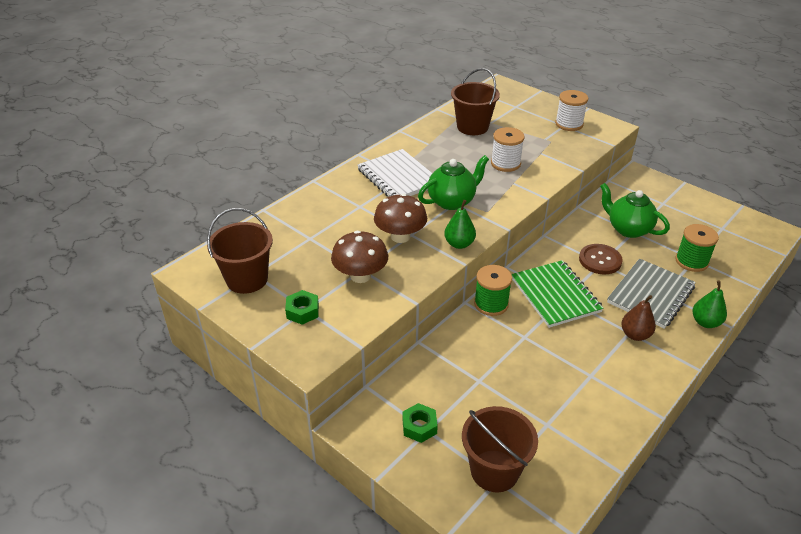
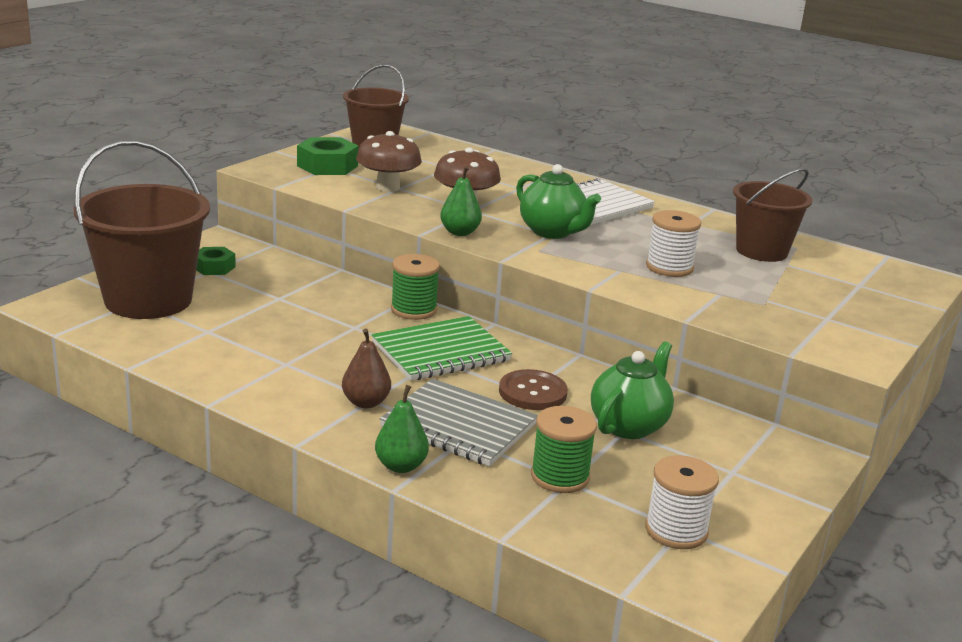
camera: 80 degrees right, 15 degrees down
green nut [285,290,319,325] -> green nut [297,137,359,175], size x1.59
brown bucket [462,406,538,492] -> brown bucket [74,140,210,319], size x1.58
white spool [555,90,588,131] -> white spool moved to [645,455,719,549]

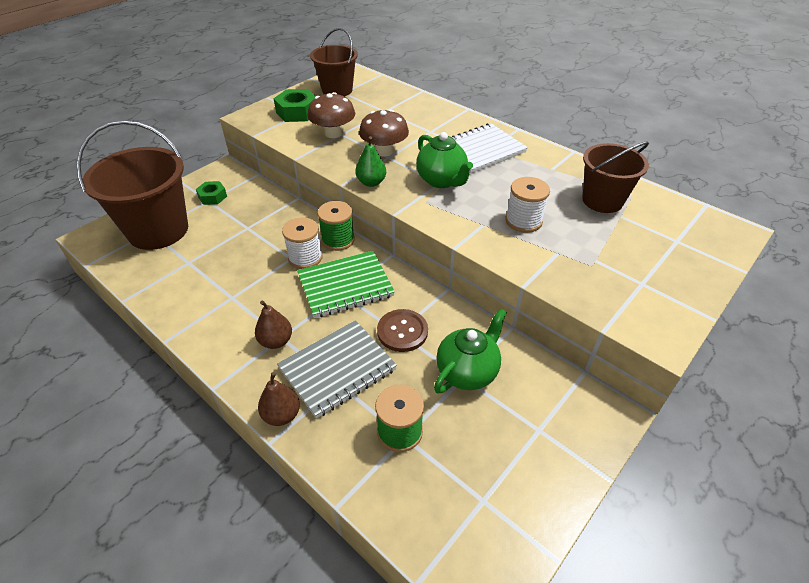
camera: 10 degrees right, 20 degrees up
green pear [375,385,429,473] -> brown pear [258,372,300,426]
grey notebook [380,379,538,467] -> grey notebook turned 75 degrees counterclockwise [277,320,397,419]
white spool [645,455,719,549] -> white spool moved to [282,218,323,269]

